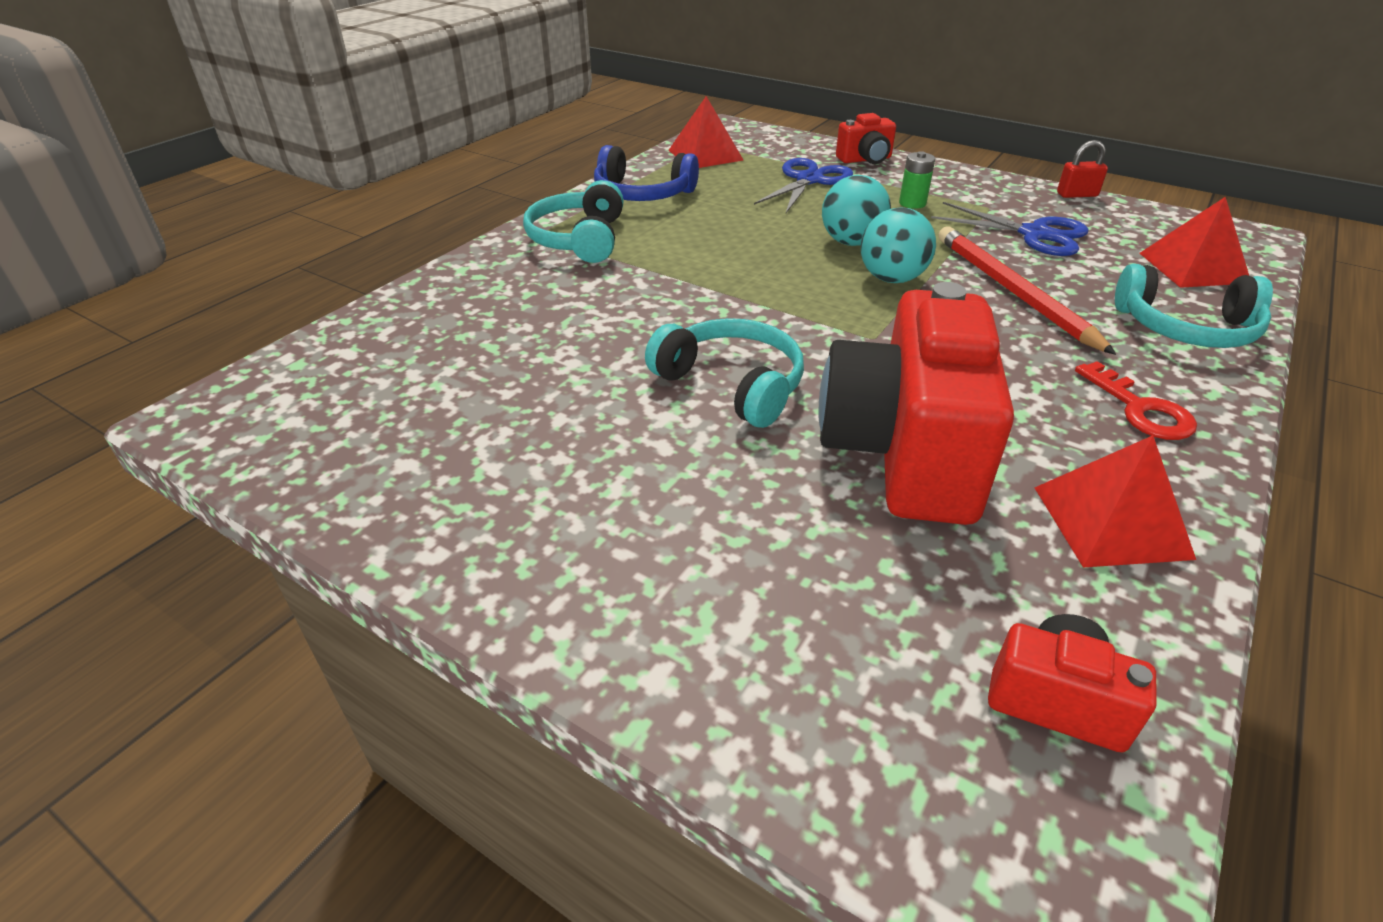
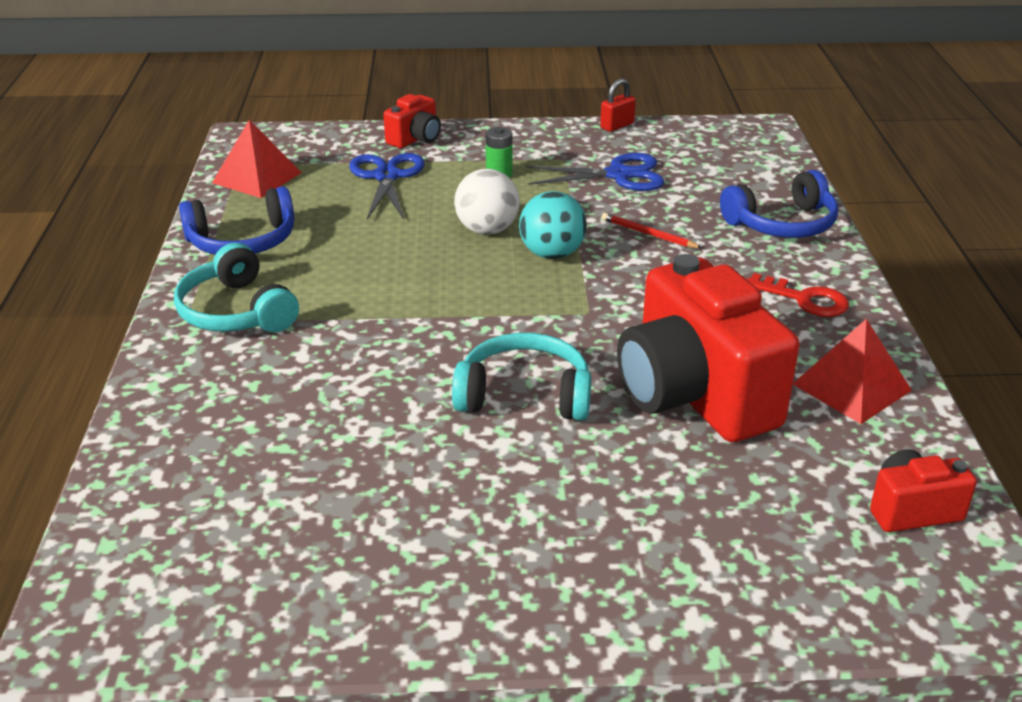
camera: 35 degrees left, 5 degrees down
turquoise ball [822,175,891,246] -> white ball [454,169,520,235]
red pencil [938,226,1116,355] -> red pencil [601,213,702,248], size x0.49
turquoise headphones [1115,264,1273,348] -> blue headphones [720,170,838,238]
red pyramid [1139,197,1249,288] -> none

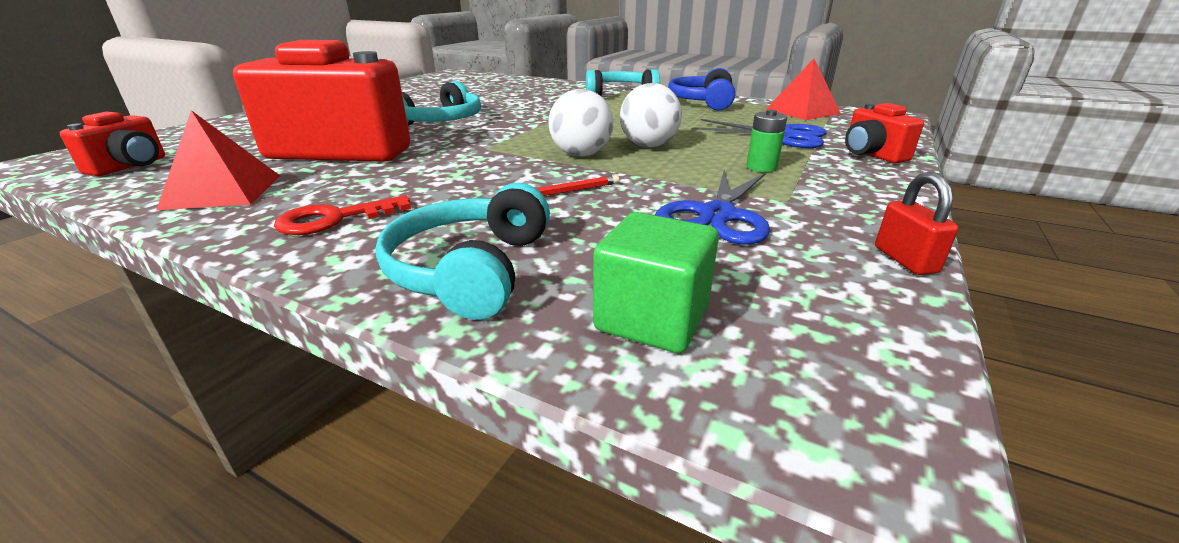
camera: 120 degrees right, 5 degrees down
turquoise ball [519,191,587,259] -> white ball [548,89,613,156]
blue headphones [720,170,838,238] -> turquoise headphones [375,183,550,320]
none -> green cube [593,212,719,353]

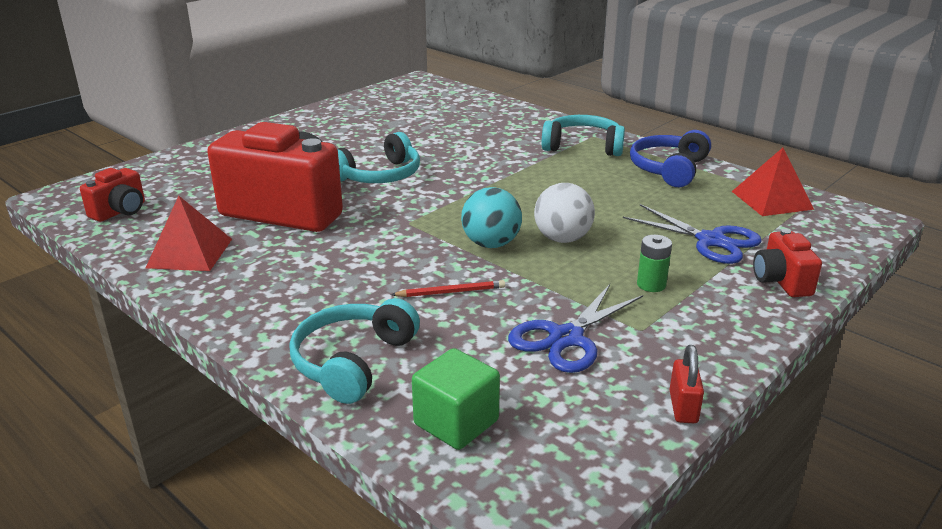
camera: 15 degrees right, 0 degrees up
red key [274,195,411,235] -> none
white ball [548,89,613,156] -> turquoise ball [461,187,522,248]

